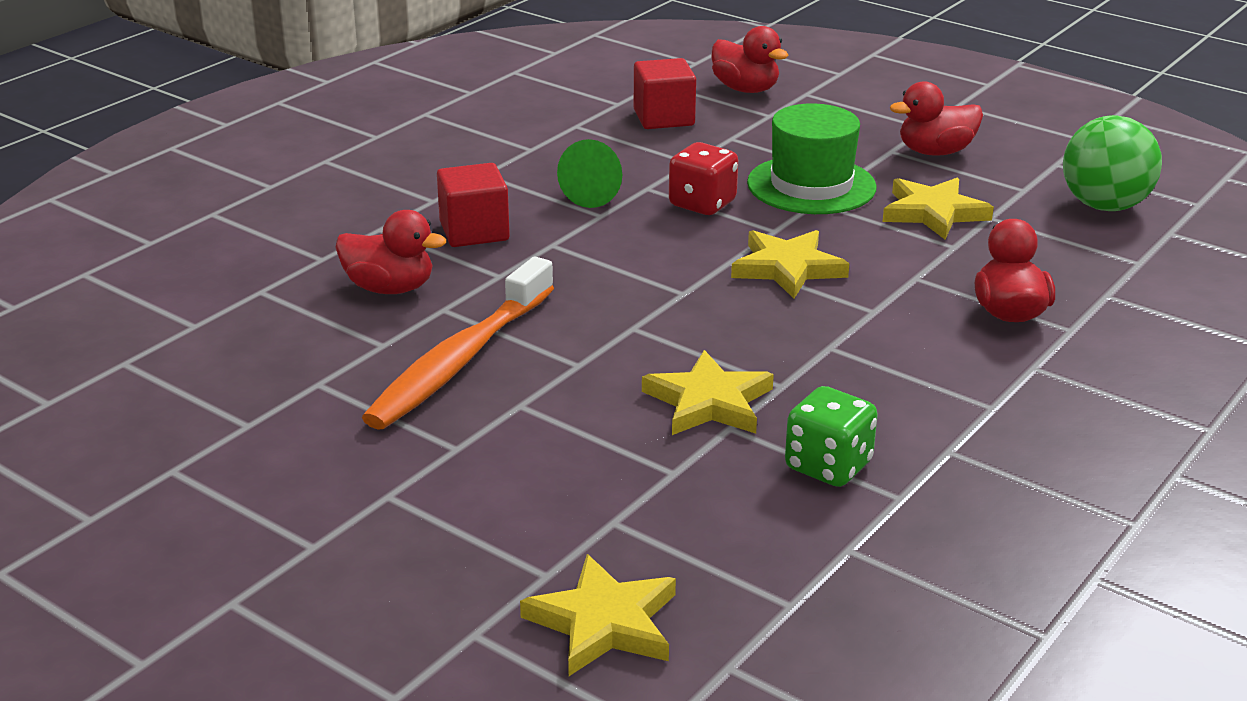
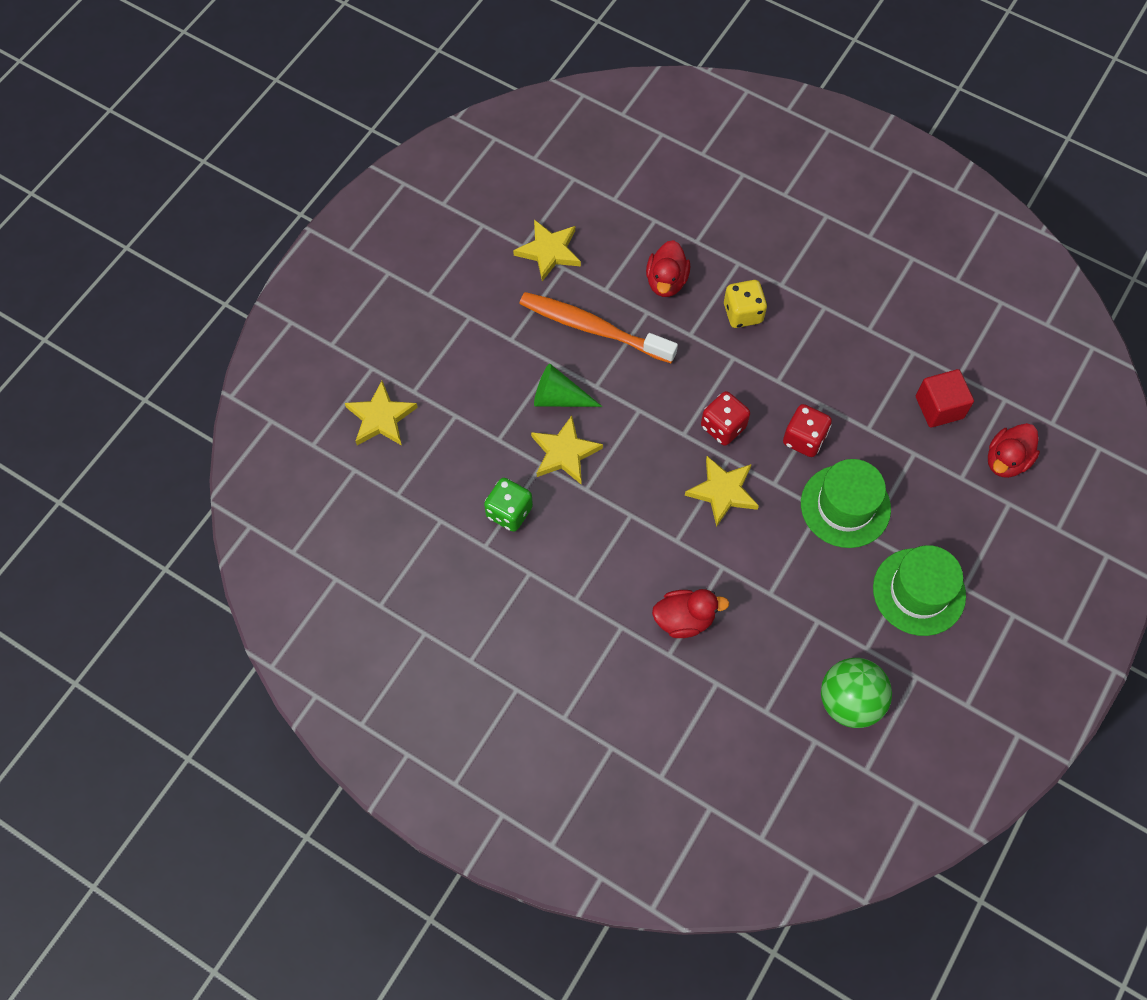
camera: 85 degrees right, 35 degrees up
red cube [437,163,510,247] -> yellow dice [724,280,767,328]
green cone [557,139,622,208] -> green cone moved to [534,364,602,407]
yellow star [883,178,994,240] -> yellow star moved to [513,220,581,282]
red duck [890,81,983,156] -> green hat [873,545,966,636]
none -> red dice [701,391,750,446]

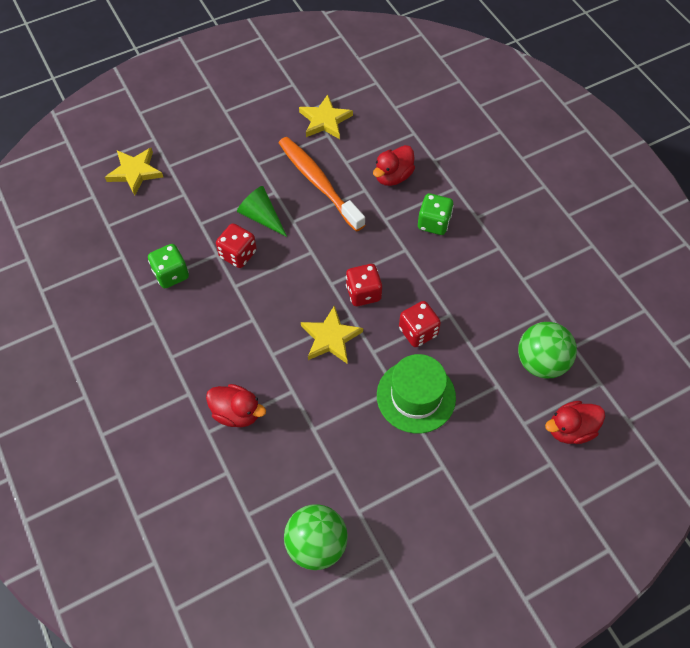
camera: 30 degrees right, 5 degrees down
yellow star [531,416,603,484] -> red dice [216,223,257,268]
yellow dice [724,280,767,328] -> green dice [418,193,454,235]
green hat [873,545,966,636] -> none
red cube [916,369,974,428] -> green ball [518,322,577,378]

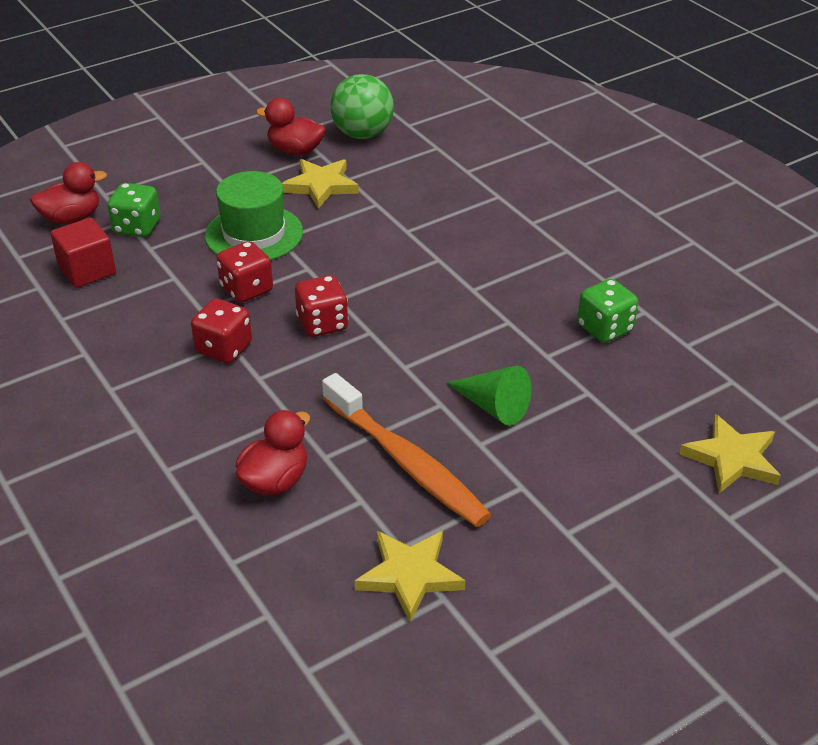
camera: 175 degrees right, 20 degrees down
red duck [206,384,266,427] -> red duck moved to [256,98,326,155]
red dice [216,223,257,268] -> red dice moved to [191,299,252,363]
yellow star [301,305,363,363] -> yellow star moved to [282,159,359,209]
green dice [418,193,454,235] -> green dice moved to [107,183,160,237]
green ball [518,322,577,378] -> red cube [50,218,116,288]

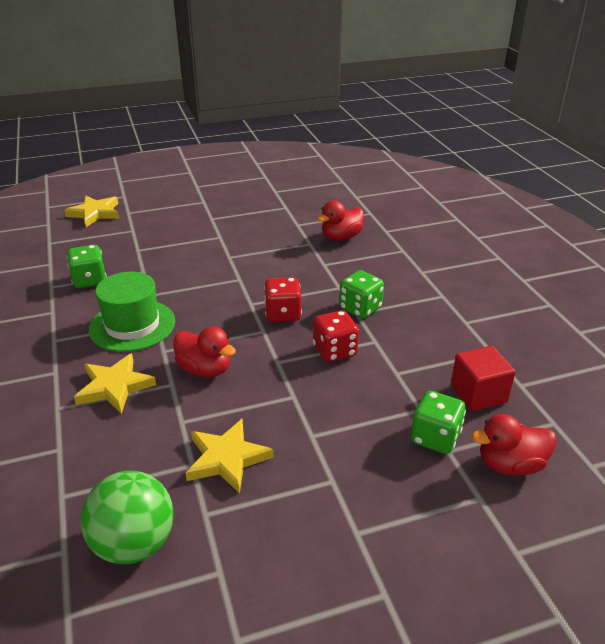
camera: 165 degrees left, 5 degrees down
red dice [191,299,252,363] -> green dice [339,270,384,319]
green hat [205,171,303,260] -> green hat moved to [89,272,175,352]
red duck [256,98,326,155] -> red duck moved to [173,326,236,377]
orange toothbrush [322,373,492,527] -> none
yellow star [355,531,466,622] -> yellow star moved to [74,353,156,414]
green cone [446,366,531,426] -> none

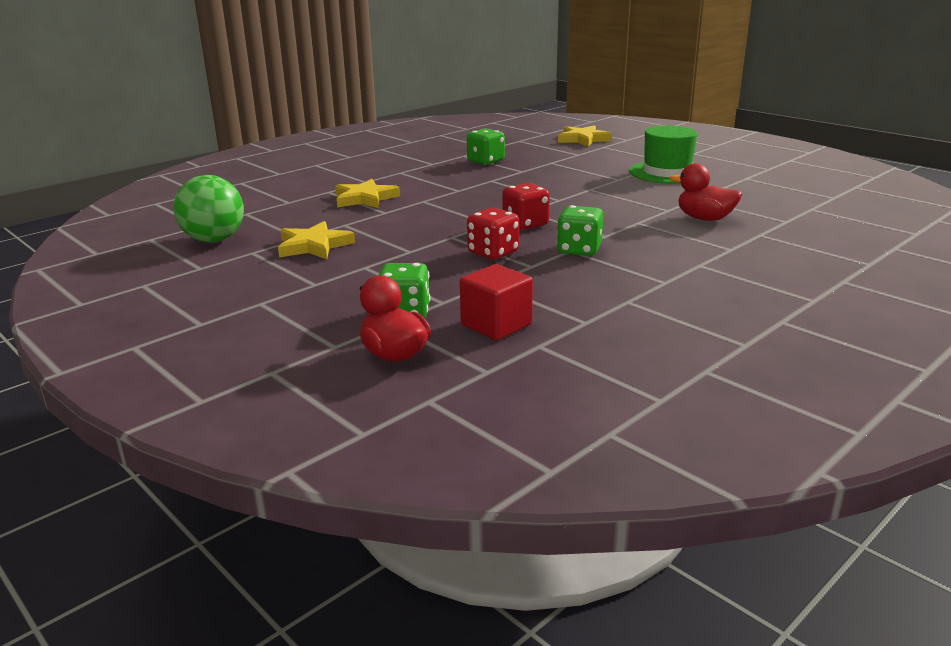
camera: 65 degrees right, 10 degrees down
green hat [89,272,175,352] -> green hat moved to [629,126,698,184]
red duck [173,326,236,377] -> none

